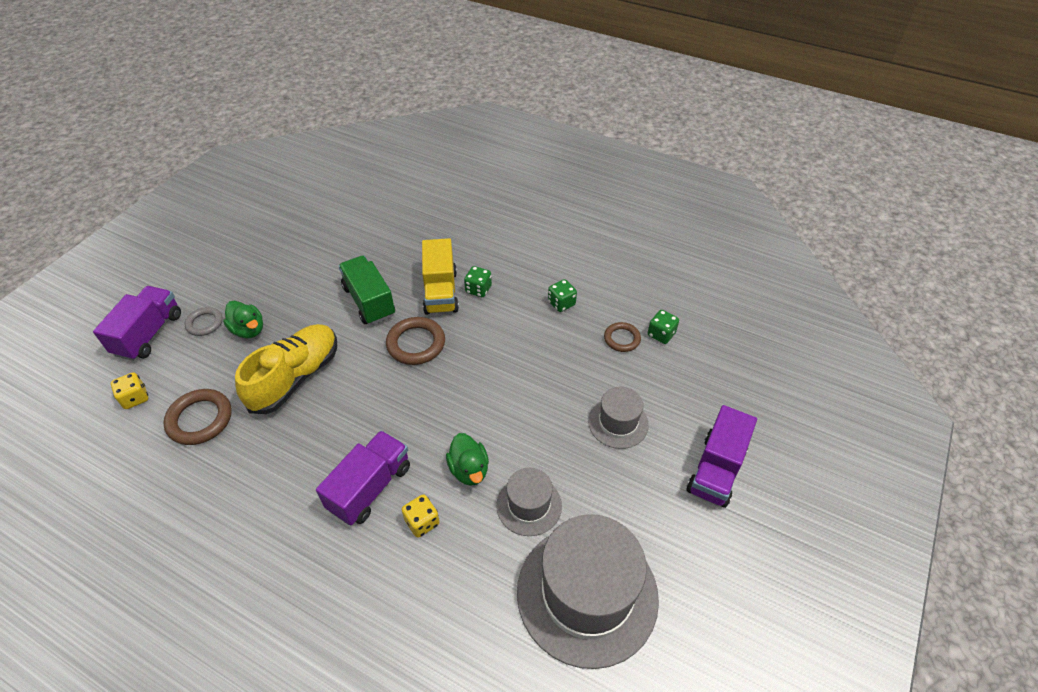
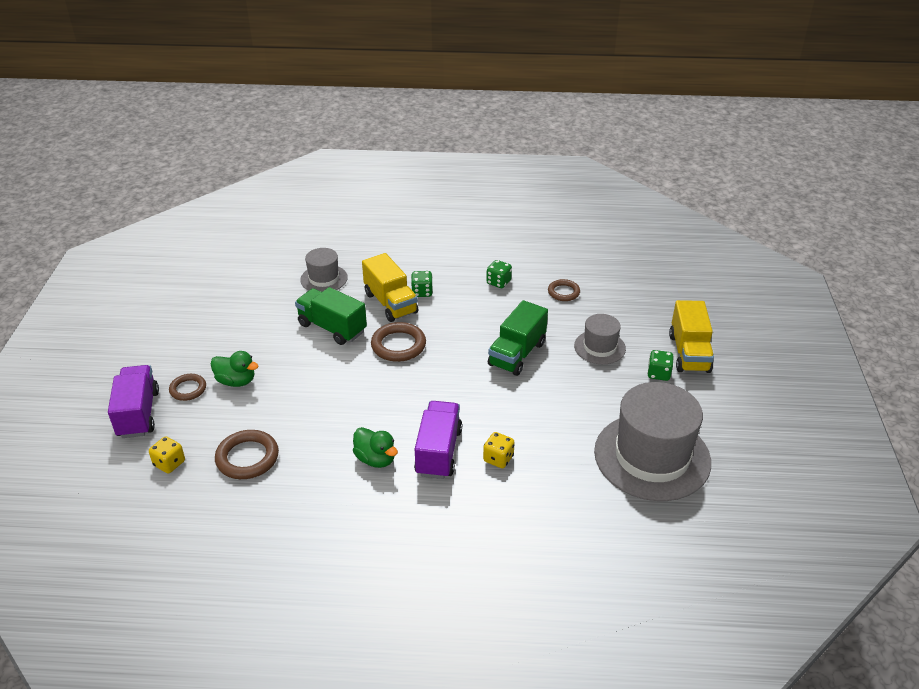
camera: 25 degrees left, 10 degrees down
grey ring [185,307,223,336] -> brown ring [169,374,206,401]
yellow shoe [235,324,337,414] -> none
green duck [446,433,489,486] -> green duck moved to [353,427,398,468]
grey hat [496,468,562,536] -> grey hat moved to [300,248,348,292]
green dice [648,310,679,344] -> green dice moved to [647,350,674,381]
purple truck [686,405,757,508] -> yellow truck [669,300,714,373]
none -> green truck [488,300,548,376]

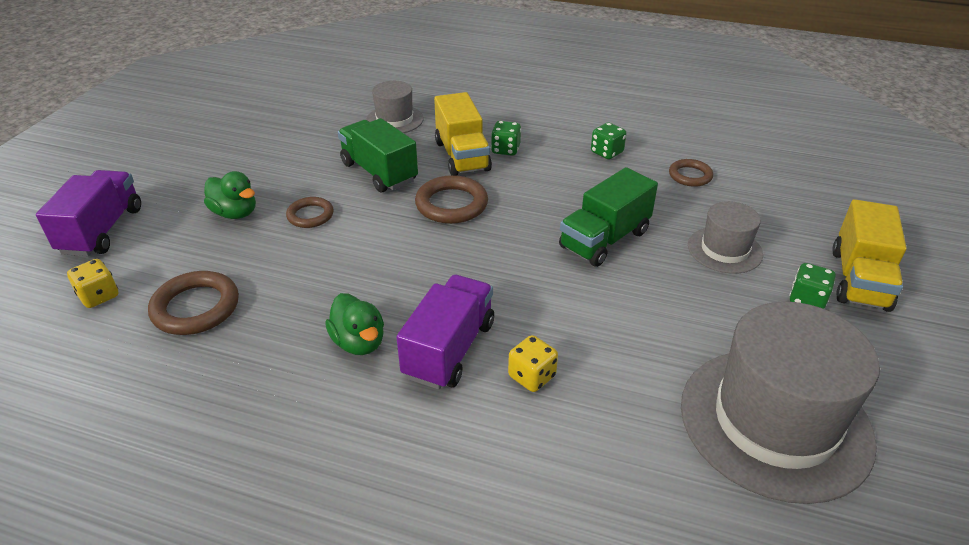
camera: 15 degrees right, 0 degrees up
brown ring [169,374,206,401] -> brown ring moved to [286,197,334,228]

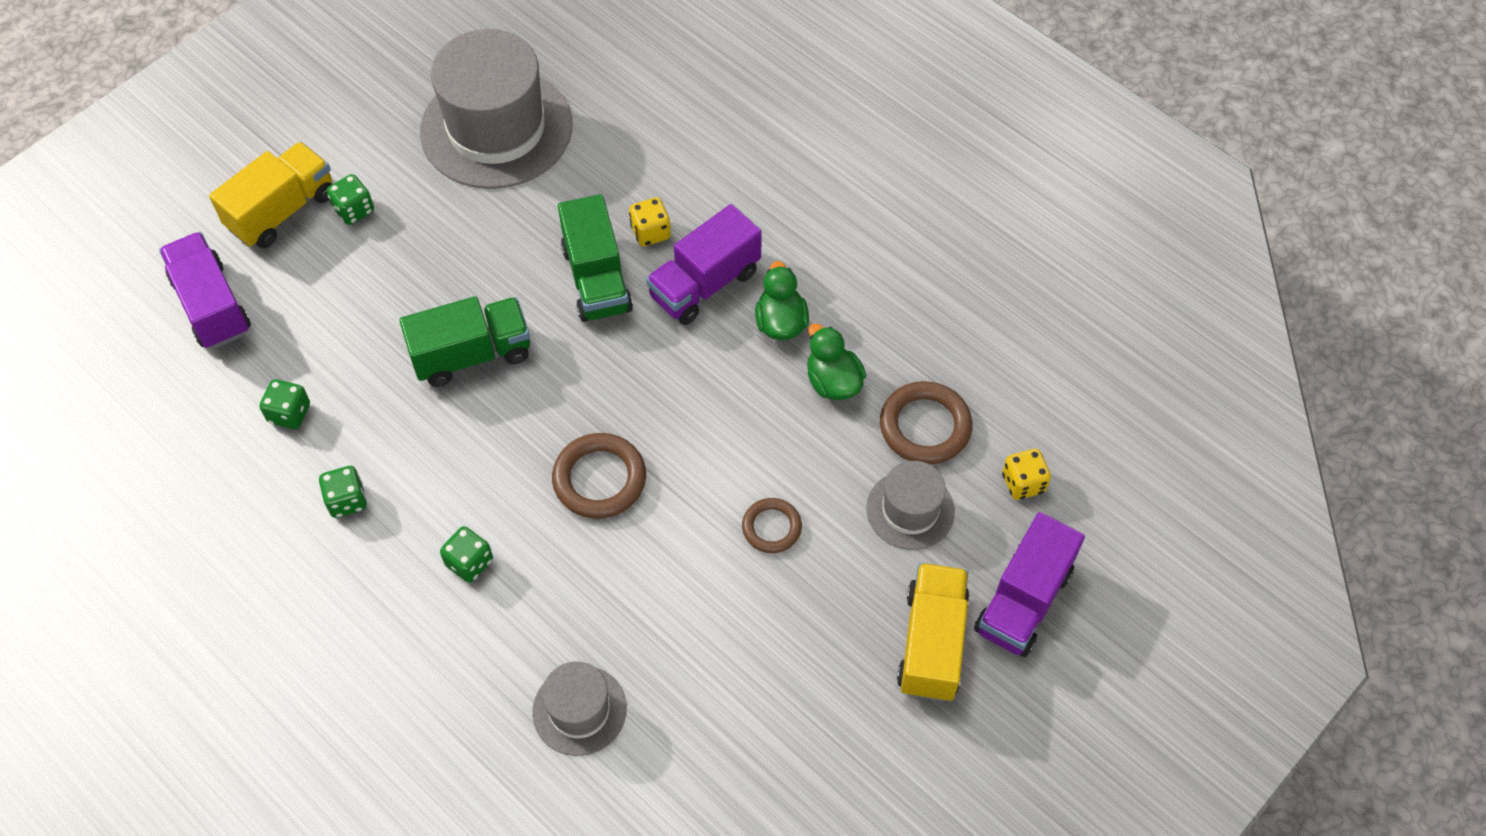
camera: 155 degrees left, 20 degrees up
green duck [204,171,256,219] -> green duck moved to [807,323,866,400]
green truck [338,118,418,193] -> green truck moved to [558,194,633,322]
yellow truck [434,92,492,176] -> yellow truck moved to [897,563,969,702]
brown ring [669,159,713,187] -> green dice [260,379,310,429]
grey hat [688,201,763,274] -> grey hat moved to [866,461,955,550]
none -> purple truck [159,232,251,349]

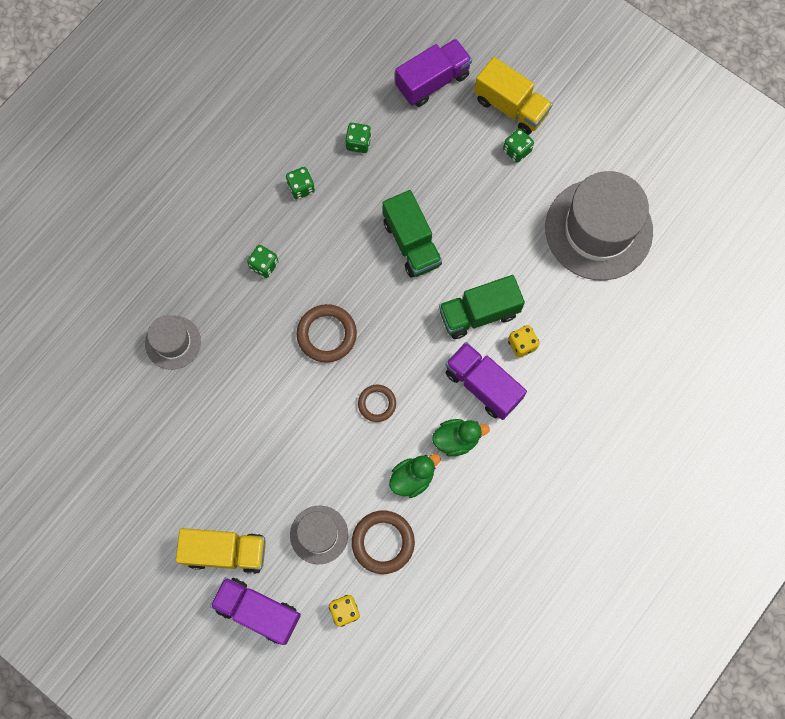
camera: 85 degrees right, 15 degrees up
brown ring [742,498,802,553] -> brown ring moved to [358,384,396,422]

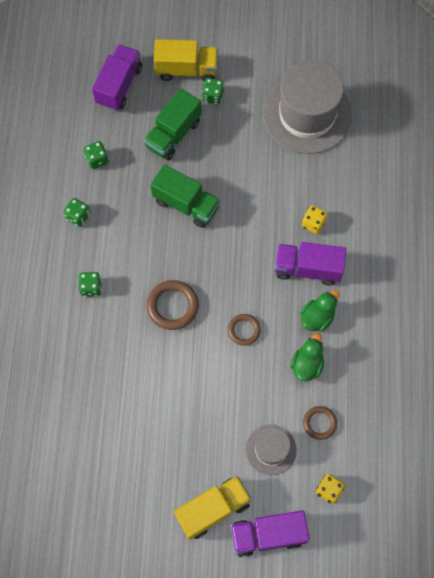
camera: 35 degrees left, 5 degrees down
grey hat [145,316,201,370] -> none
brown ring [352,510,415,574] -> brown ring [303,406,337,440], size x0.63
green truck [439,275,525,339] -> green truck moved to [144,88,202,160]

